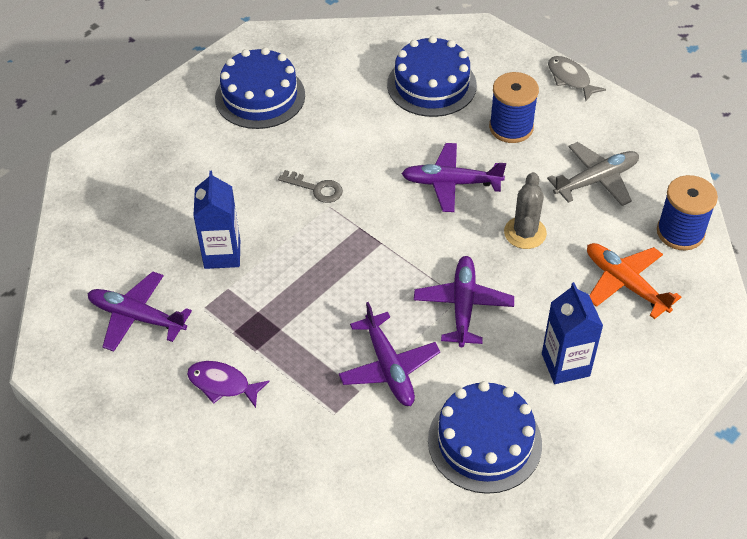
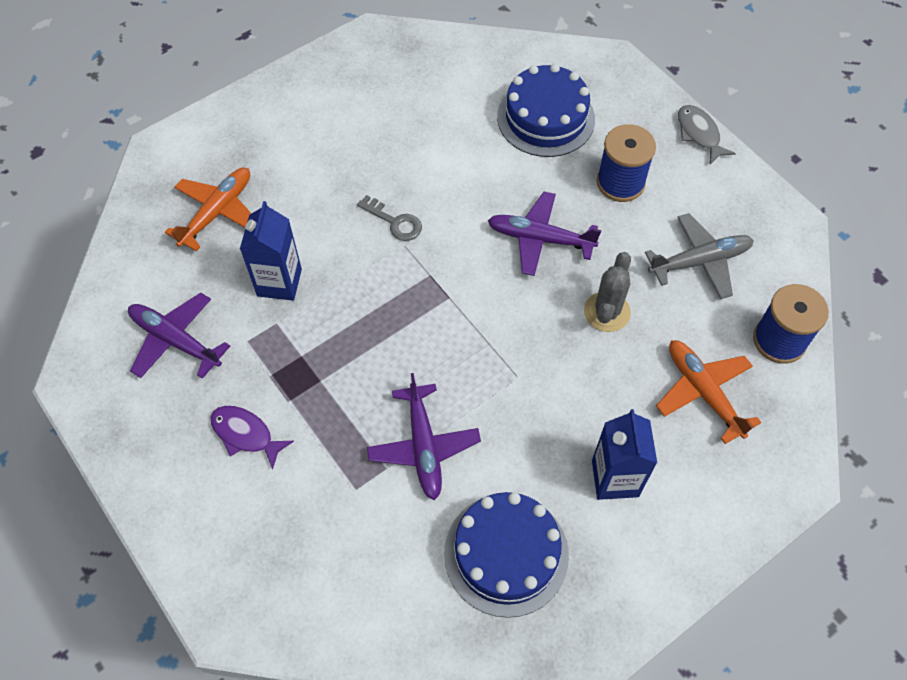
camera: 10 degrees right, 10 degrees up
blue cake [215,47,305,129] -> none
purple plane [414,256,514,347] -> none
none -> orange plane [165,168,252,251]

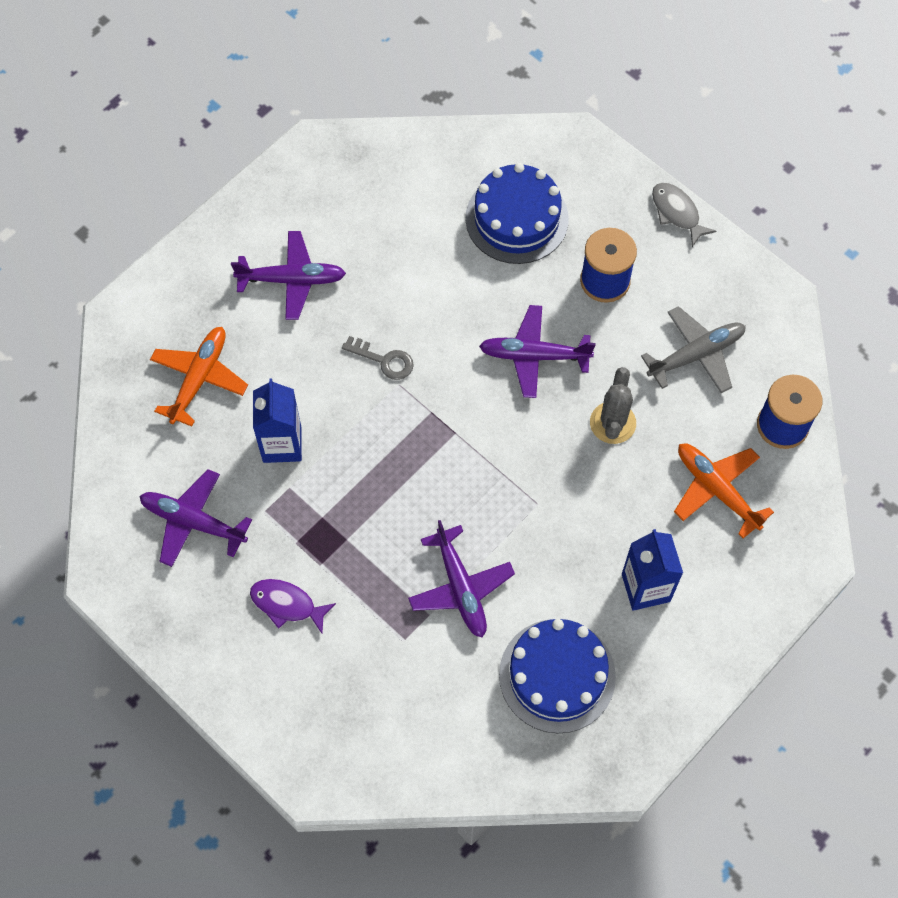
camera: 10 degrees left, 5 degrees up
none -> purple plane [231,231,346,320]

